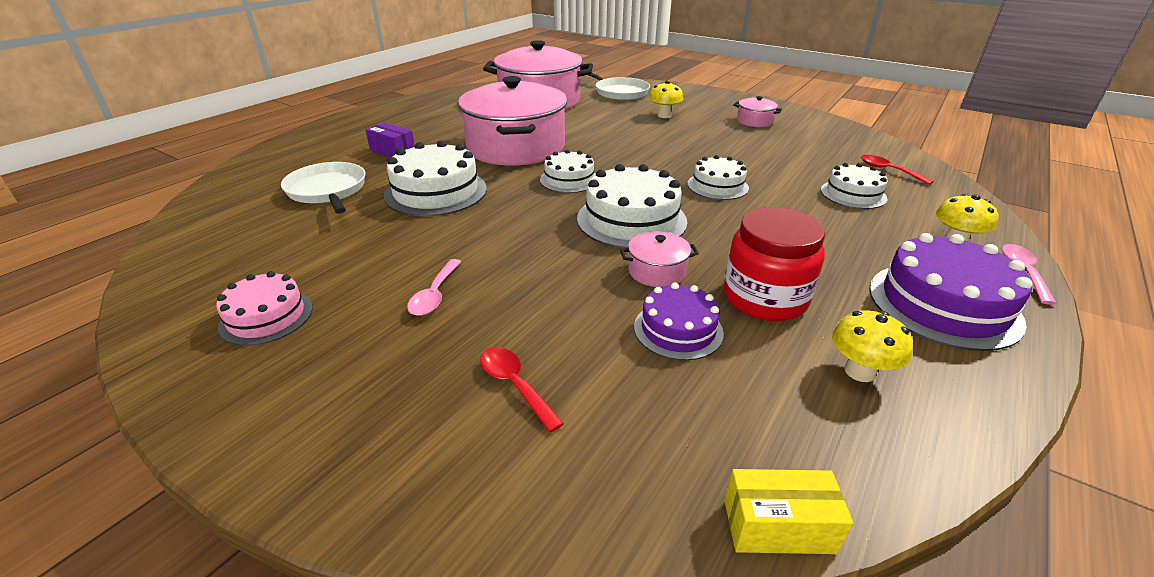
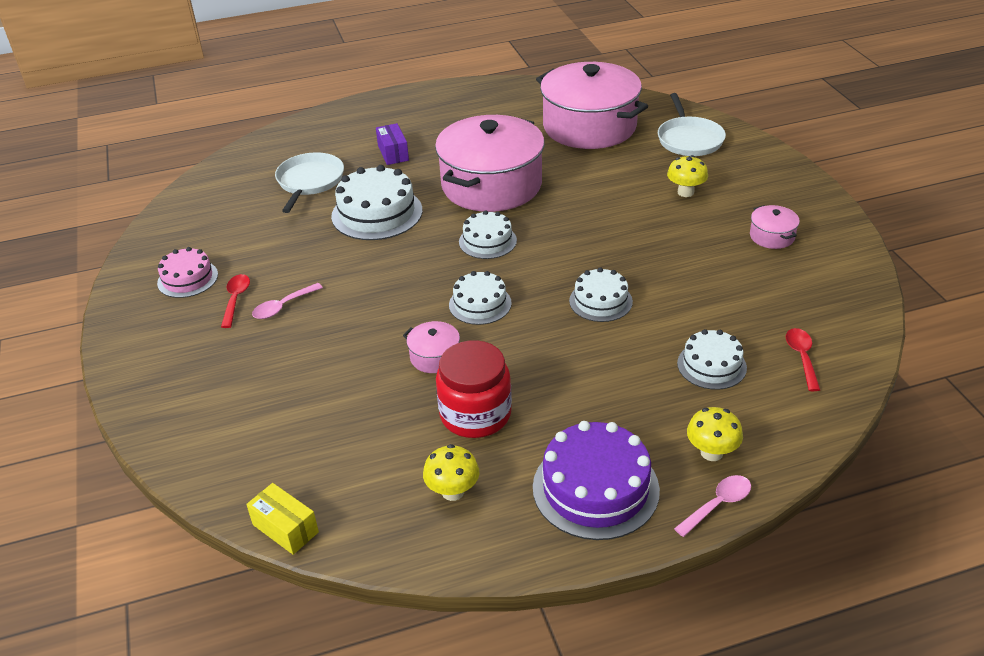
camera: 40 degrees right, 5 degrees up
red spoon [480,347,564,433] -> red spoon moved to [221,274,250,328]
white cake [577,164,687,249] -> white cake [449,271,512,325], size x0.61
purple cake [634,283,724,360] -> none

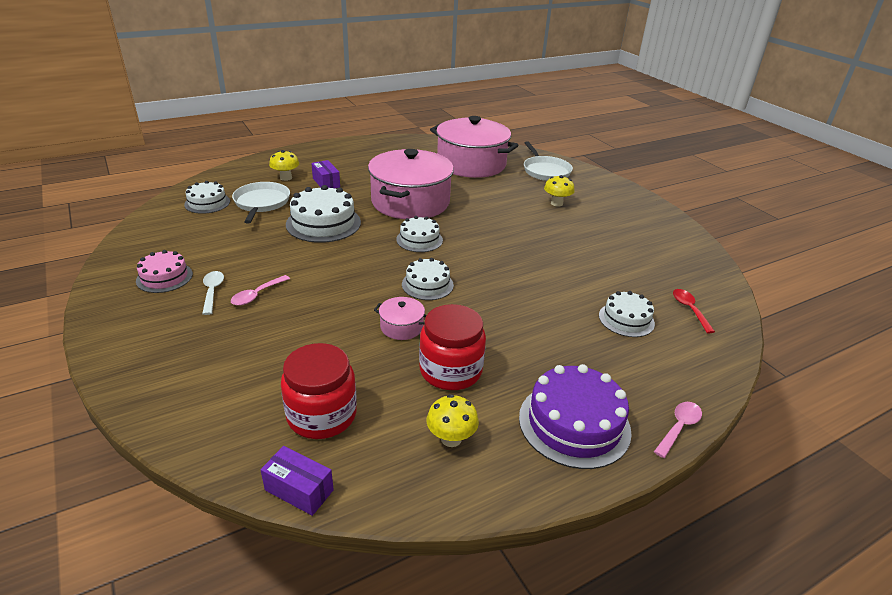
camera: 15 degrees left, 5 degrees down
red spoon [221,274,250,328] -> white spoon [202,271,224,315]
yellow box [246,483,319,555] -> purple box [261,446,334,516]
white cake [569,267,633,322] -> white cake moved to [184,181,230,214]
yellow mushroom [687,407,743,461] -> yellow mushroom moved to [269,150,299,181]
pink pot [750,205,800,249] -> none
none -> red jar [281,343,357,439]

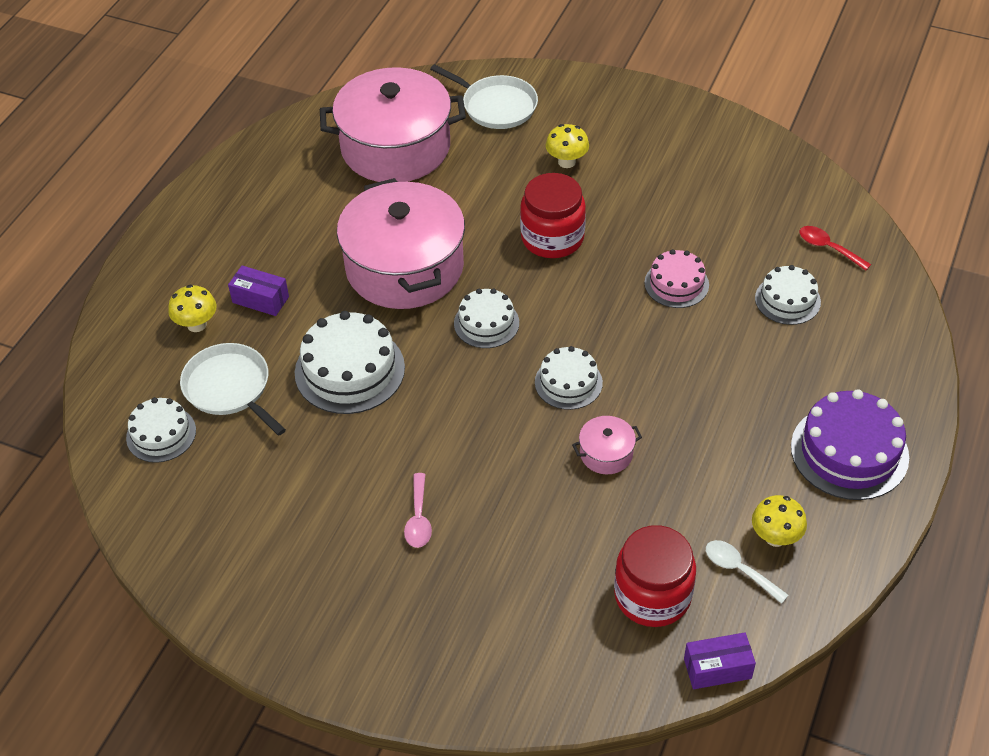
camera: 35 degrees left, 15 degrees up
pink cake [136,250,193,293] -> pink cake moved to [644,249,709,308]
white spoon [202,271,224,315] -> white spoon moved to [706,540,789,604]
red jar [419,304,486,390] -> red jar moved to [520,173,586,258]
pink spoon [654,402,702,458] -> none

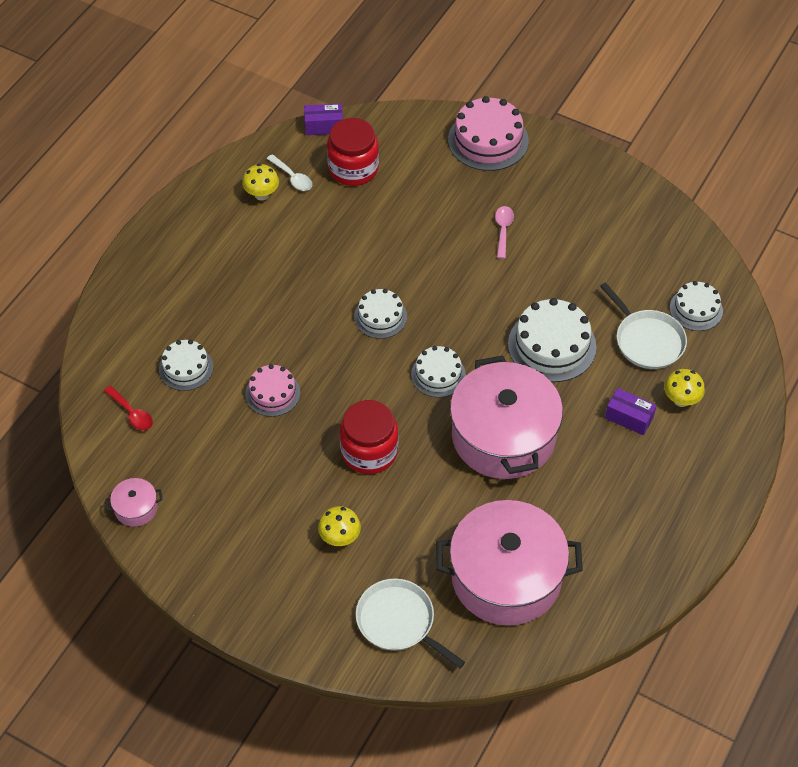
camera: 175 degrees left, 5 degrees up
pink pot [572,416,642,474] -> pink pot moved to [105,478,163,527]
purple cake [791,389,909,500] -> none
none -> pink cake [448,96,529,171]

